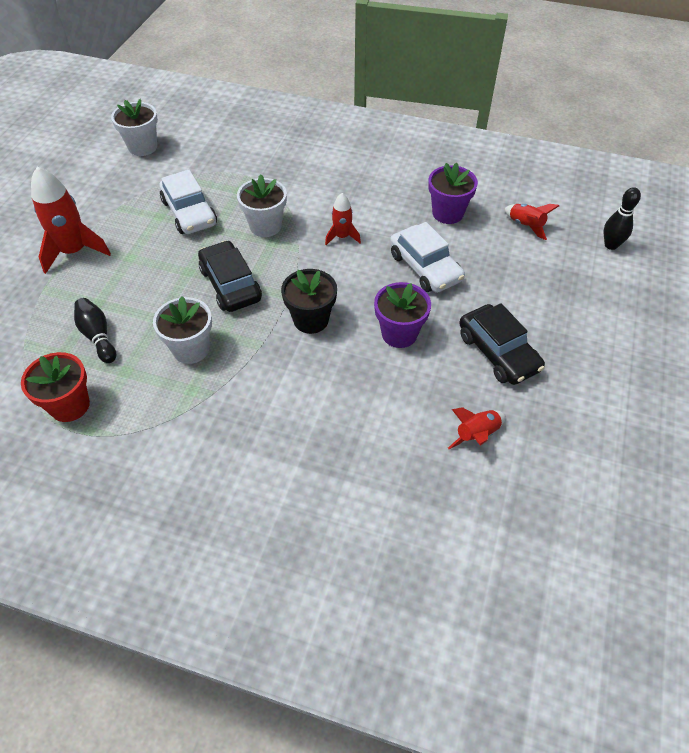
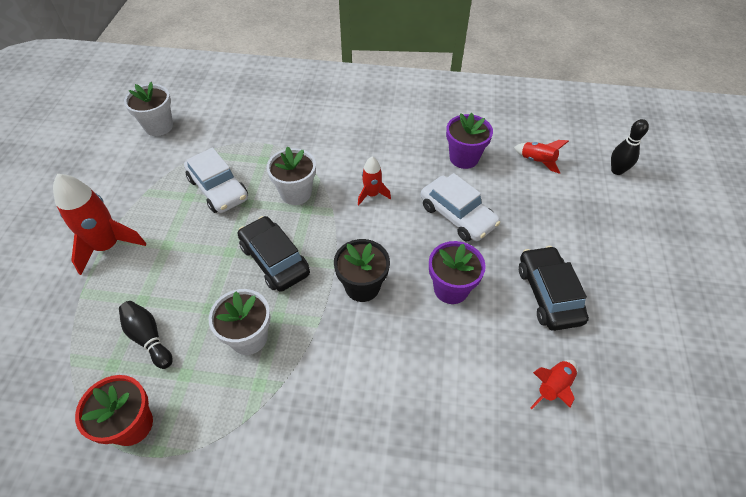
camera: 10 degrees left, 0 degrees up
black car [459,303,545,385] -> black car turned 150 degrees counterclockwise [519,246,589,331]

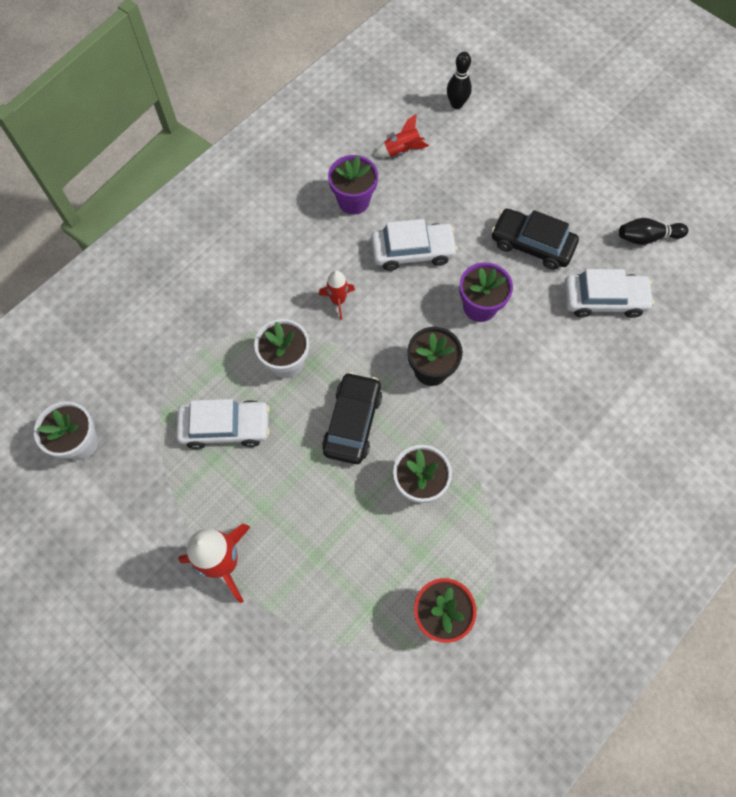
camera: 55 degrees left, 15 degrees up
black bowling pin [119,301,173,369] -> black bowling pin moved to [619,218,688,245]
black car [238,216,310,292] -> black car turned 105 degrees clockwise [322,372,382,464]
red rocket [530,360,577,409] -> white car [564,269,655,318]

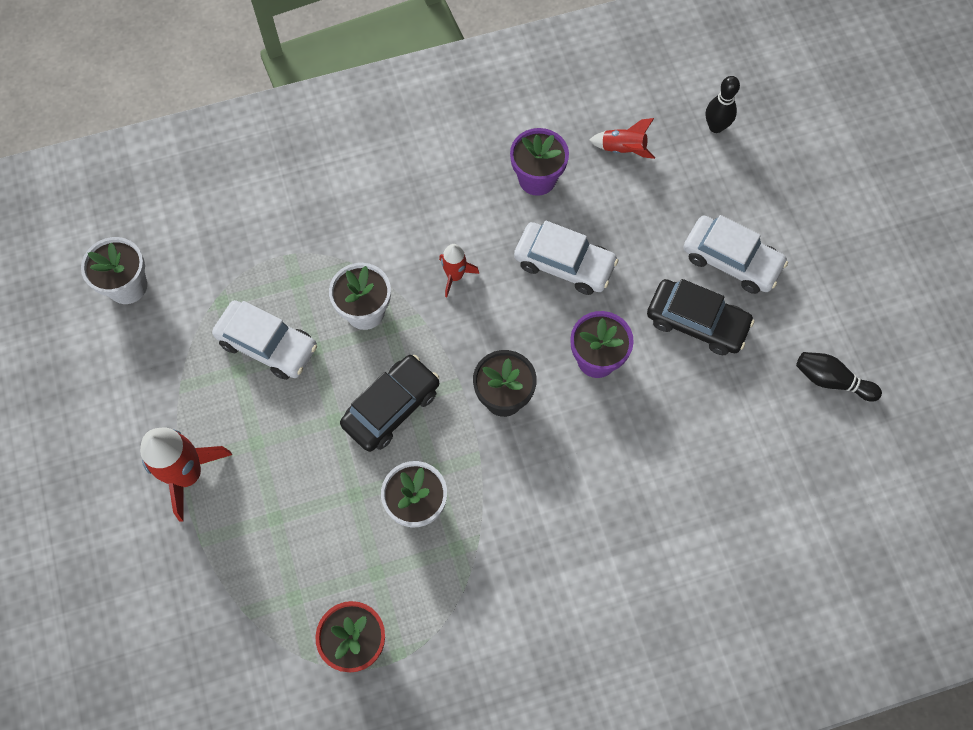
camera: 30 degrees right, 0 degrees up
black car [491,208,579,270] -> black car turned 150 degrees clockwise [647,279,754,355]
white car [564,269,655,318] -> white car moved to [683,215,788,294]

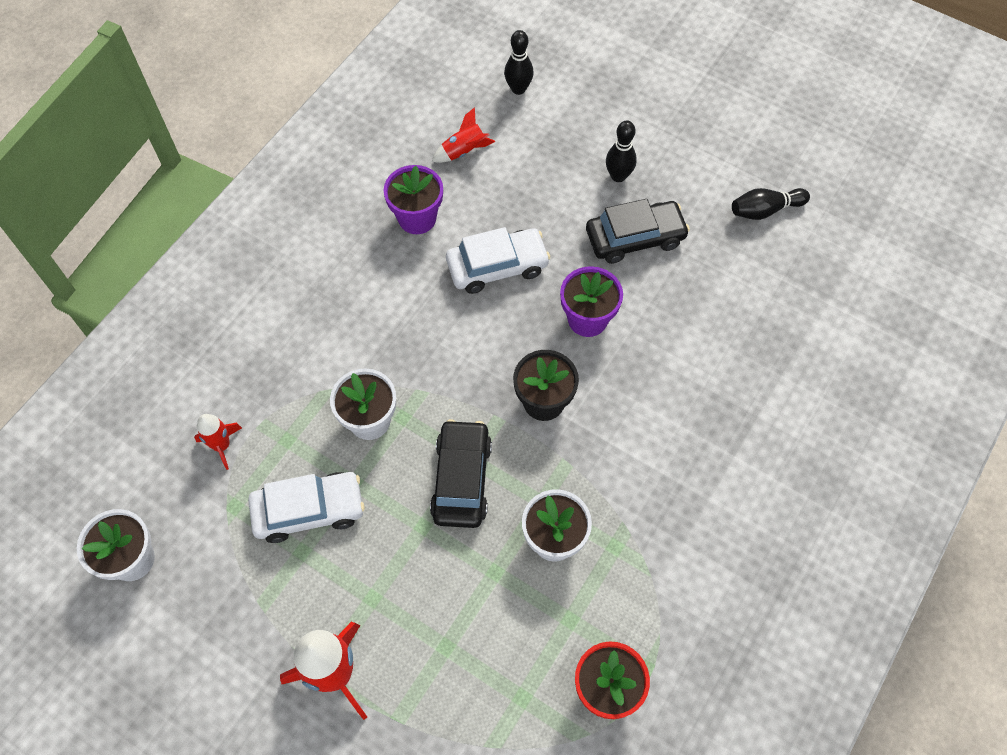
camera: 40 degrees left, 5 degrees down
red rocket [439,244,479,297] -> red rocket moved to [194,414,242,470]
white car [683,215,788,294] -> black bowling pin [606,120,637,182]

